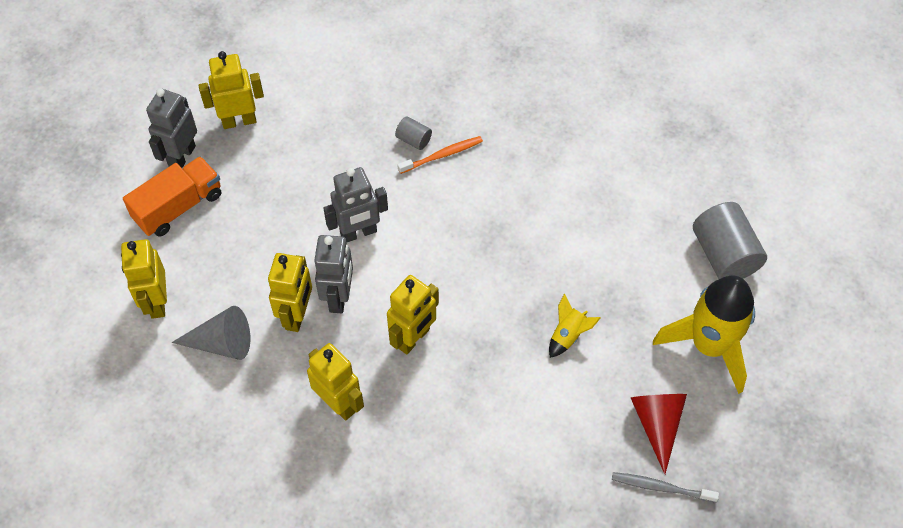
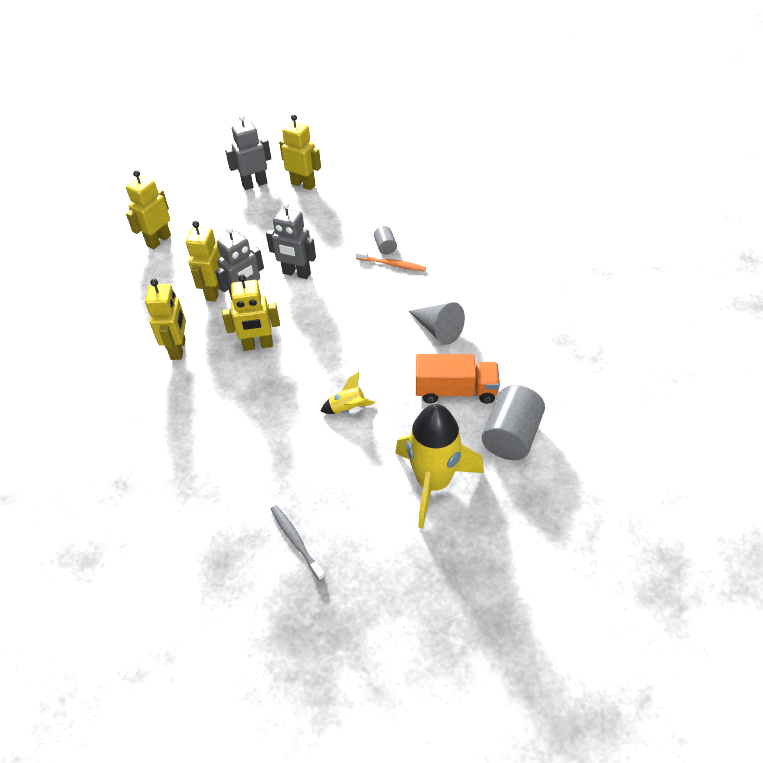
camera: 45 degrees right, 10 degrees down
orange truck [123,156,221,237] -> orange truck moved to [416,354,500,404]
grey cone [171,306,250,360] -> grey cone moved to [409,302,465,345]
yellow robot [268,253,312,332] -> yellow robot turned 135 degrees clockwise [186,221,221,302]
red cone [631,394,687,474] -> none

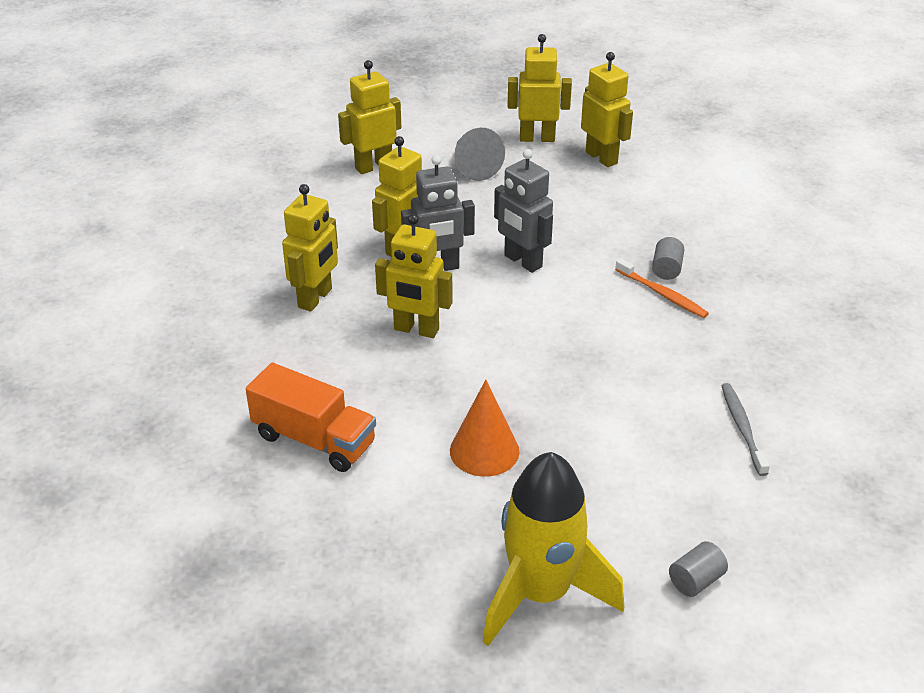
camera: 25 degrees right, 10 degrees down
grey robot [225,114,271,190] -> yellow robot [507,34,572,142]
grey toothbrush [271,505,325,581] -> grey toothbrush moved to [721,383,770,476]
yellow rocket [321,372,376,414] -> orange cone [450,380,519,477]
grey cone [409,302,465,345] -> grey cone moved to [454,128,505,181]
orange truck [416,354,500,404] -> orange truck moved to [246,363,376,472]
grey cylinder [482,385,545,460] -> grey cylinder [669,541,728,597], size x0.49

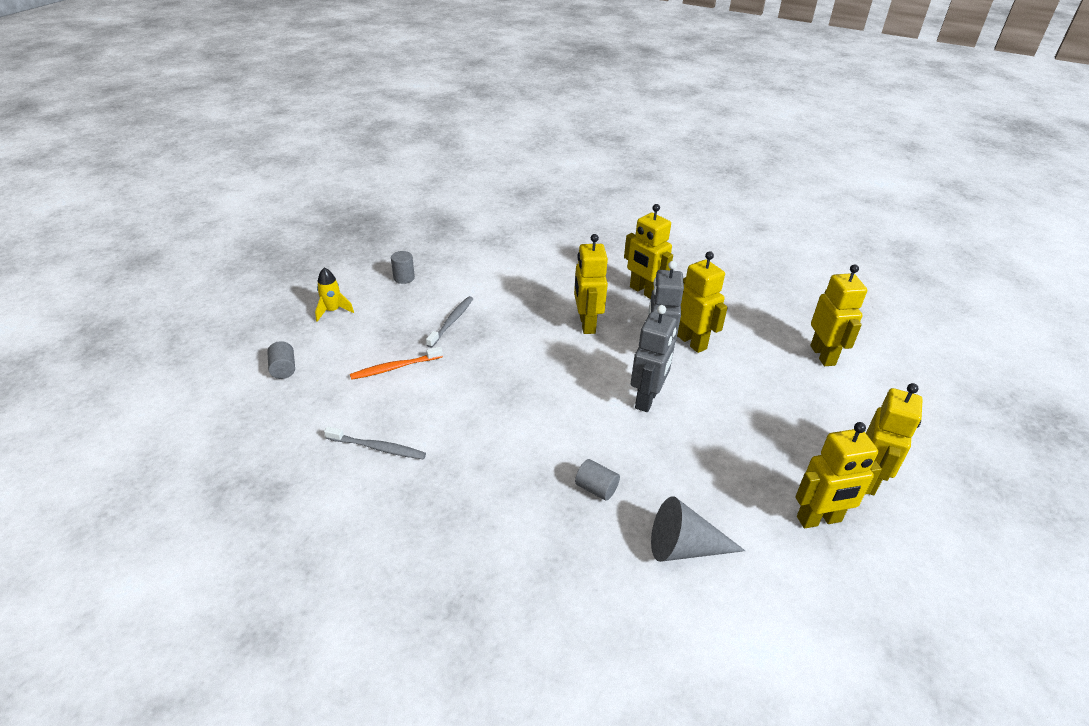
camera: 110 degrees right, 0 degrees up
orange truck [246,363,376,472] -> none
yellow robot [375,214,453,338] -> yellow robot turned 45 degrees counterclockwise [574,234,608,334]
orange cone [450,380,519,477] -> grey toothbrush [426,296,473,348]
grey cone [454,128,505,181] -> grey cone moved to [651,496,745,562]
yellow rocket [483,452,624,646] -> yellow rocket [315,268,354,322], size x0.44
grey robot [494,149,553,273] -> grey robot turned 135 degrees clockwise [631,305,677,412]
orange toothbrush [615,258,709,318] -> orange toothbrush moved to [350,347,443,380]
none -> grey cylinder [391,251,415,284]

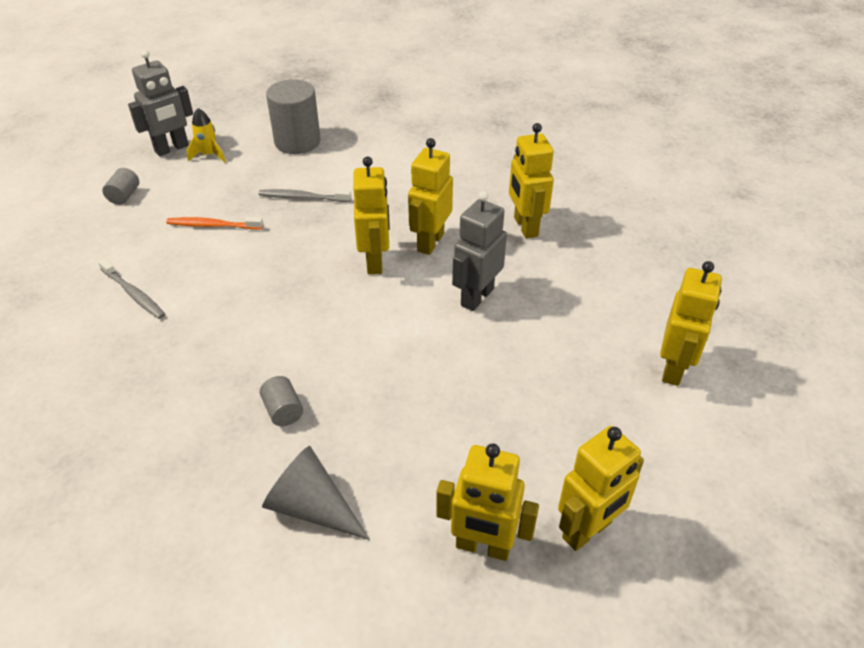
camera: 30 degrees right, 5 degrees up
grey cylinder [391,251,415,284] -> grey cylinder [266,79,321,154], size x2.06
grey toothbrush [426,296,473,348] -> grey toothbrush turned 135 degrees counterclockwise [259,189,351,202]
grey robot [631,305,677,412] -> grey robot moved to [128,50,193,156]
yellow robot [677,251,728,353] -> yellow robot moved to [353,157,390,274]

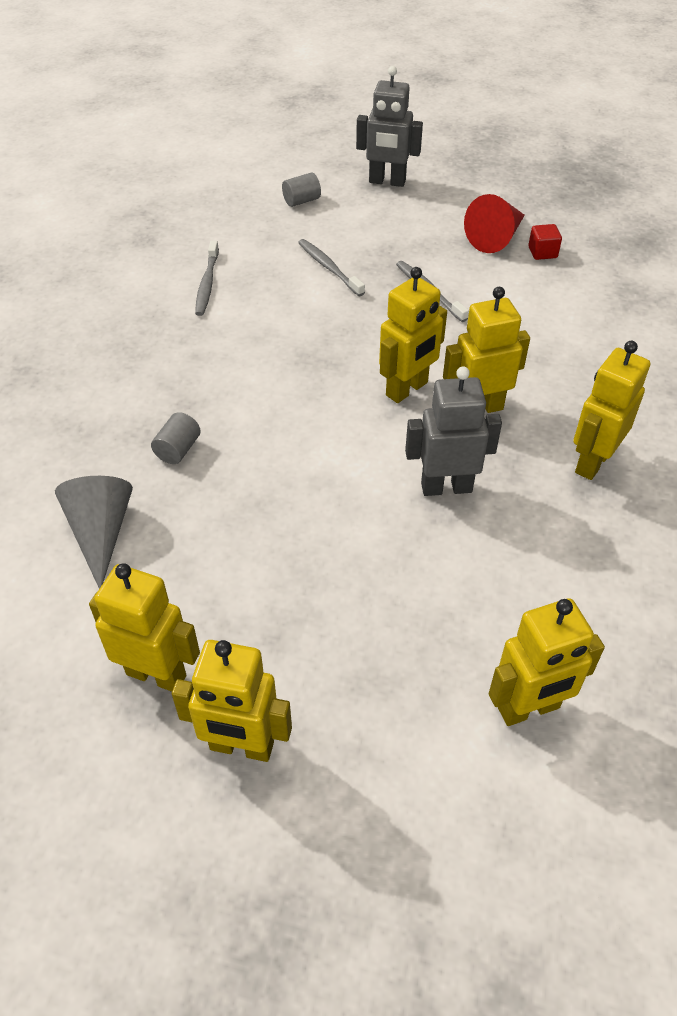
camera: 50 degrees right, 5 degrees up
orange toothbrush [166,217,263,230] -> grey toothbrush [298,239,365,296]
yellow rocket [187,108,226,163] -> none
grey cylinder [266,79,321,154] -> red cone [464,194,525,253]
yellow robot [436,443,539,561] -> yellow robot turned 135 degrees clockwise [89,563,200,692]
none -> red cube [528,224,562,260]

